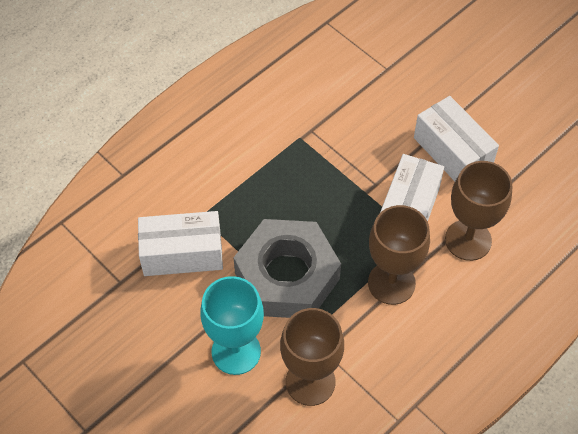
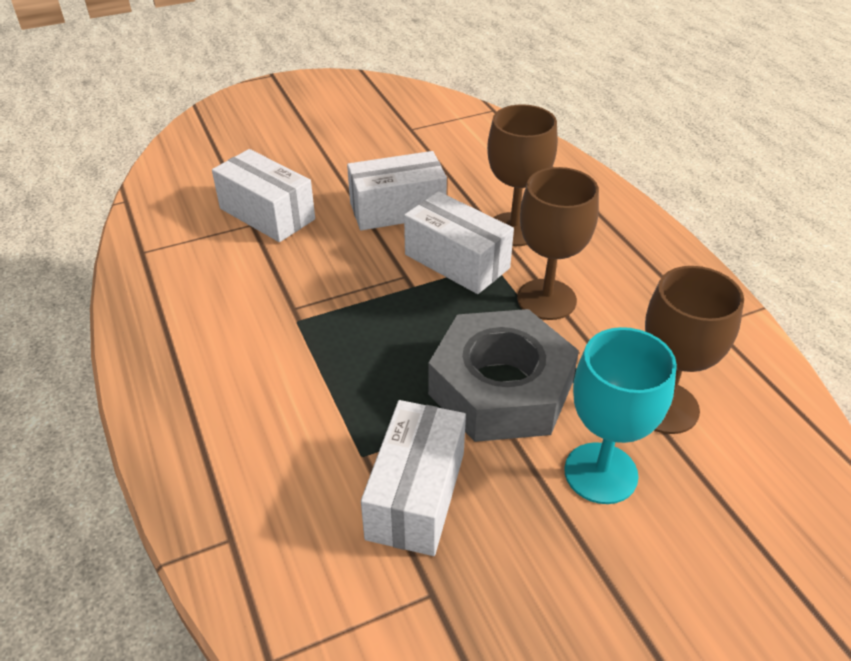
camera: 70 degrees left, 15 degrees down
none -> white box [212,149,315,242]

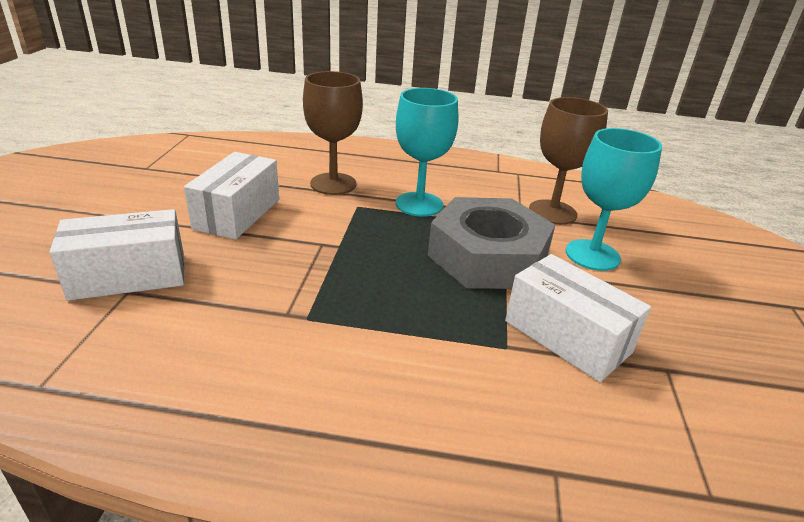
camera: 60 degrees left, 10 degrees down
white box [404,191,514,294] -> none
brown goblet [517,167,599,320] -> turquoise goblet [396,88,458,217]

